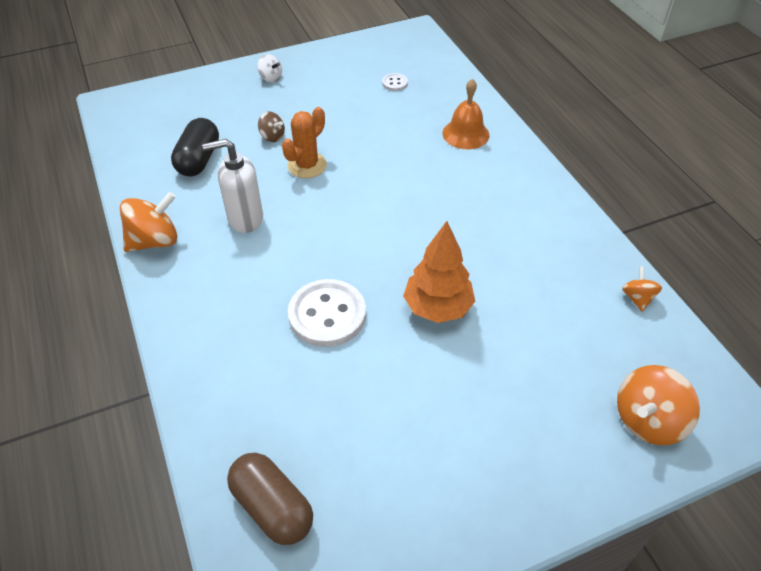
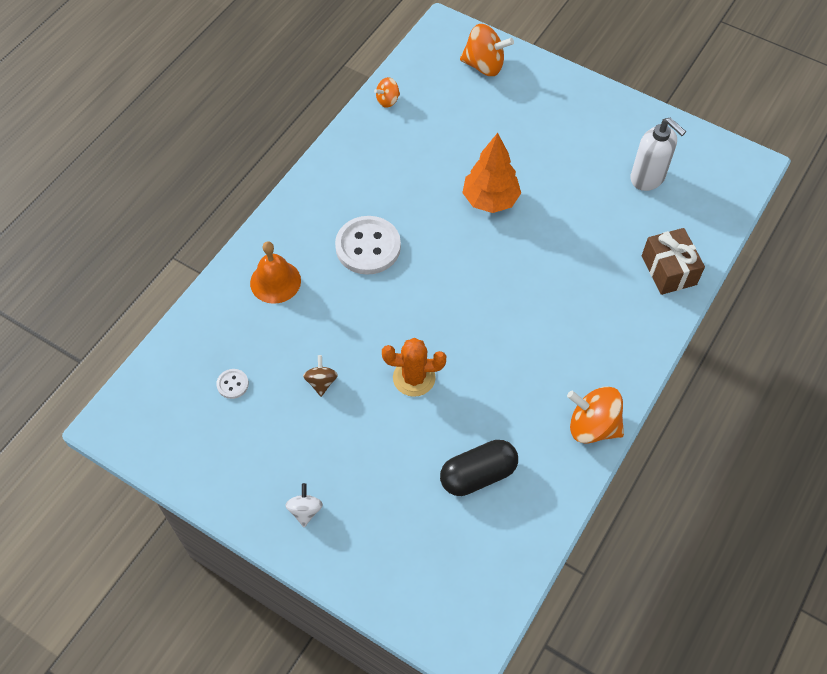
camera: 125 degrees left, 10 degrees up
white soap dispenser [202,139,263,233] -> white soap dispenser moved to [630,118,686,191]
brown capsule [227,453,313,545] -> none
brown spinning top [258,112,285,142] -> brown spinning top moved to [303,355,338,397]
white button [288,279,366,347] -> white button moved to [335,216,401,275]
none -> brown gift [642,228,705,295]

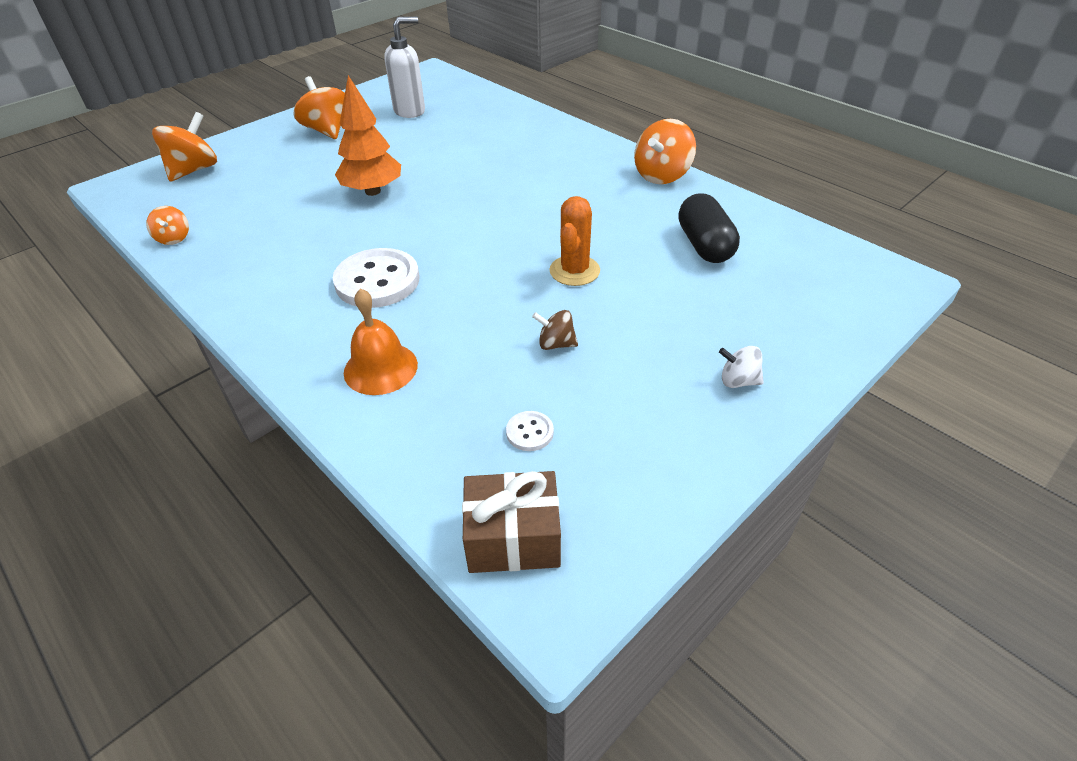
camera: 75 degrees left, 15 degrees down
brown gift [642,228,705,295] -> brown gift moved to [462,471,561,573]
none -> orange spinning top [293,76,345,139]

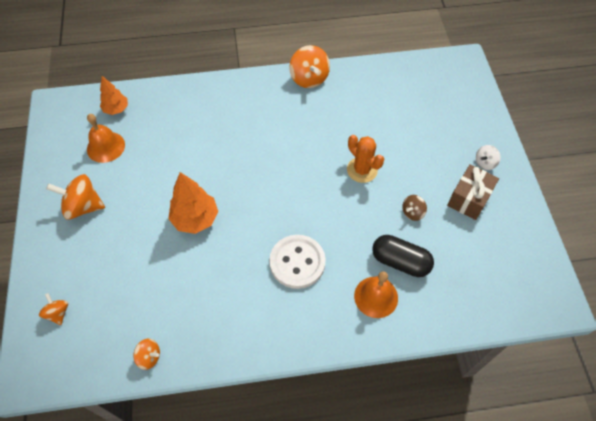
camera: 55 degrees left, 15 degrees up
orange spinning top [152,112,217,182] -> orange spinning top [39,293,68,325], size x0.55
white soap dispenser [384,17,425,118] -> orange bell [87,114,125,163]
brown gift [462,471,561,573] -> brown gift moved to [447,164,499,220]
white button [506,411,554,451] -> none
black capsule [678,193,740,263] -> black capsule moved to [372,235,434,277]
none -> orange tree [100,76,128,115]

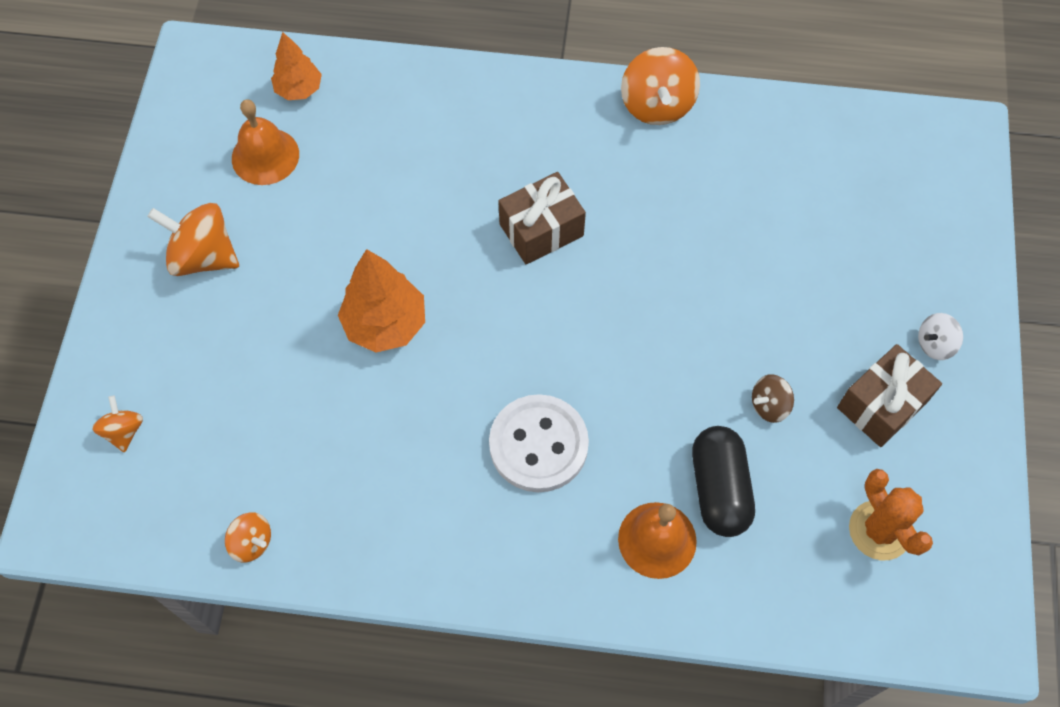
camera: 15 degrees right, 5 degrees up
orange cactus [347,135,384,183] -> orange cactus moved to [849,469,933,560]
black capsule [372,235,434,277] -> black capsule turned 45 degrees clockwise [692,426,755,537]
none -> brown gift [498,172,586,264]

